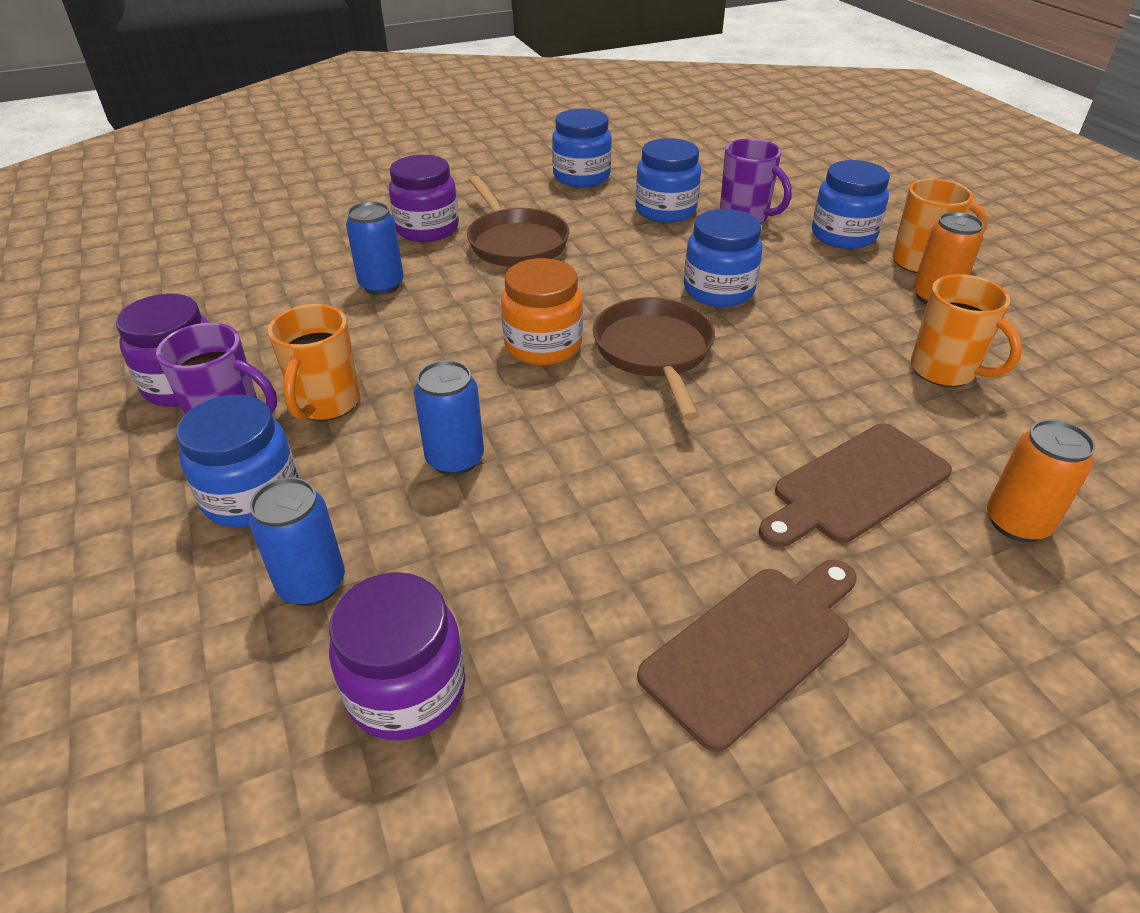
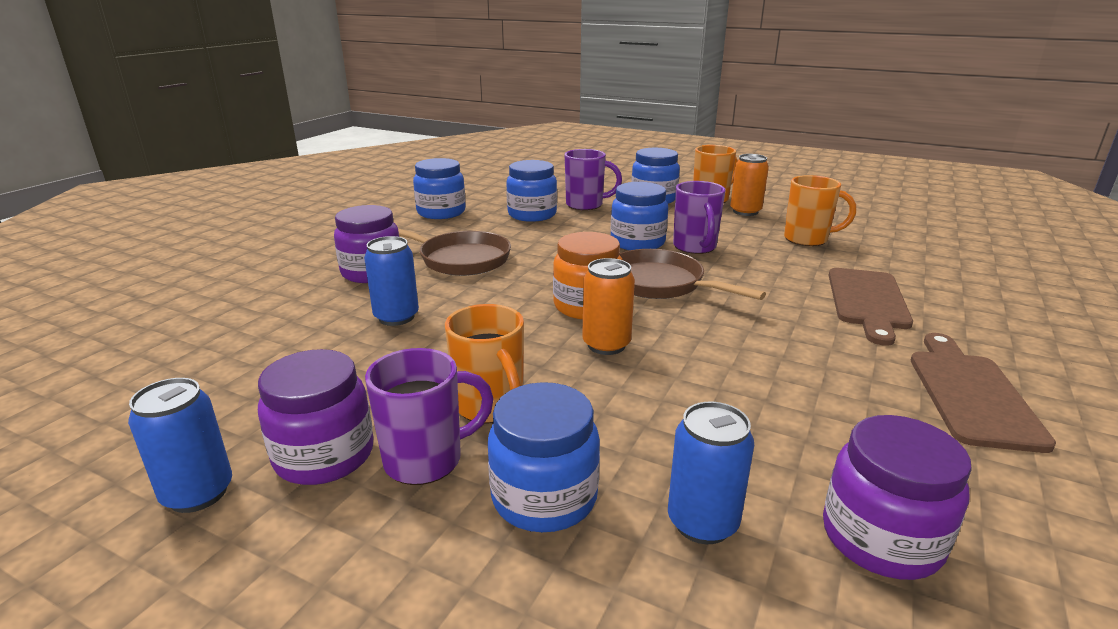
camera: 40 degrees left, 15 degrees down
blue can [414,360,484,475] -> blue can moved to [128,378,232,513]
orange can [987,419,1096,542] -> orange can moved to [582,258,635,355]
none -> purple mug [673,181,725,254]

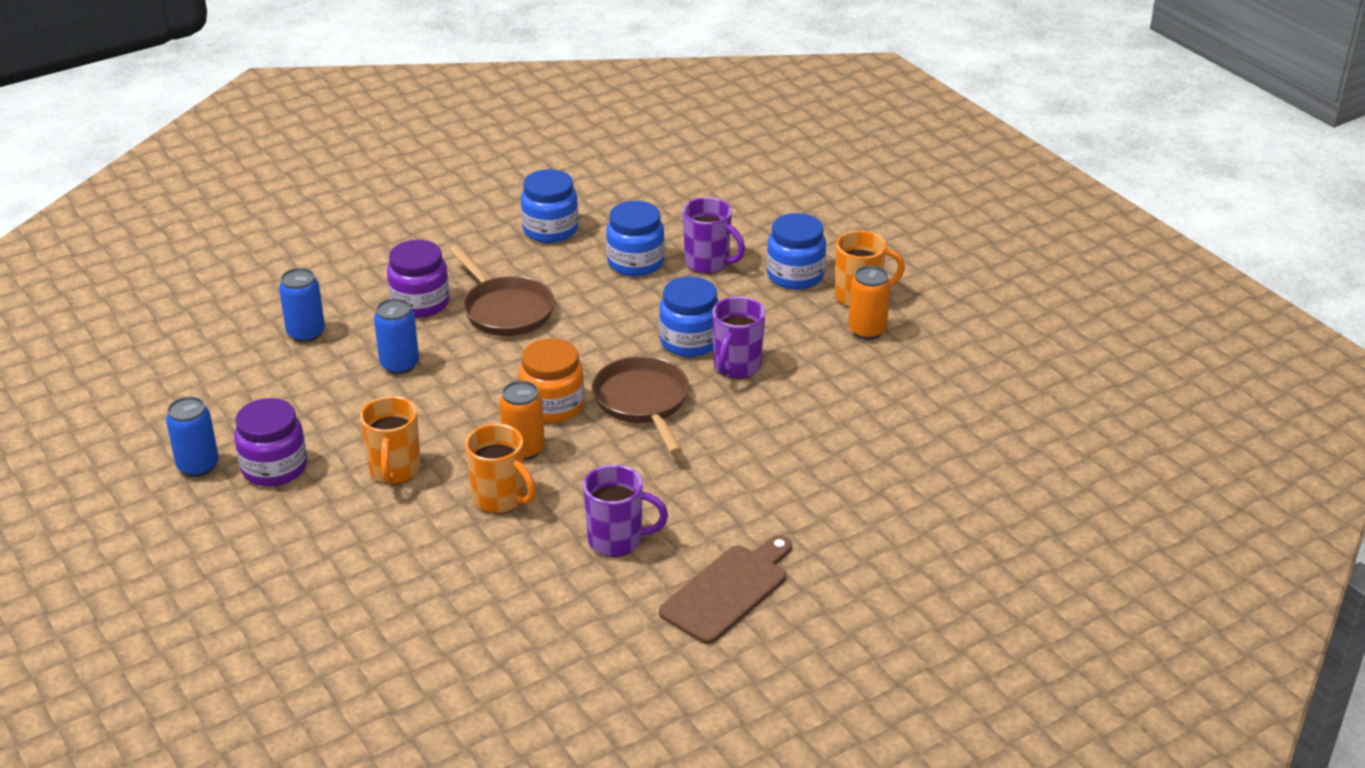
camera: 30 degrees right, 10 degrees up
purple mug [365,348,494,485] -> purple mug moved to [583,465,668,557]
blue jar [488,382,600,532] -> none
blue can [668,402,754,544] -> blue can moved to [279,268,325,343]
orange mug [784,175,856,246] -> orange mug moved to [465,424,536,514]
purple jar [823,415,972,580] -> none
brown cutting board [828,268,913,346] -> none

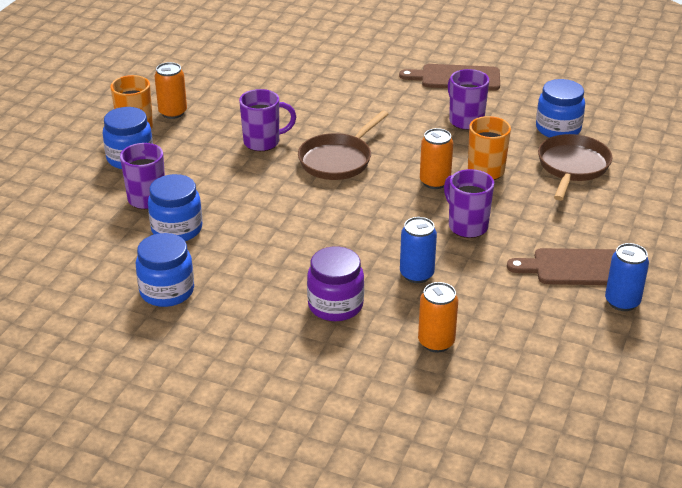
camera: 125 degrees left, 0 degrees up
purple jar [234,398,307,487] -> brown cutting board [507,248,616,285]
blue can [279,268,325,343] -> orange can [418,282,458,353]
orange mug [360,396,421,485] -> none
brown pan [449,246,555,336] -> brown pan moved to [538,134,613,201]
orange jar [519,338,585,423] -> none
blue jar [659,277,719,357] -> blue jar moved to [536,79,585,138]
none -> purple mug [444,169,494,238]

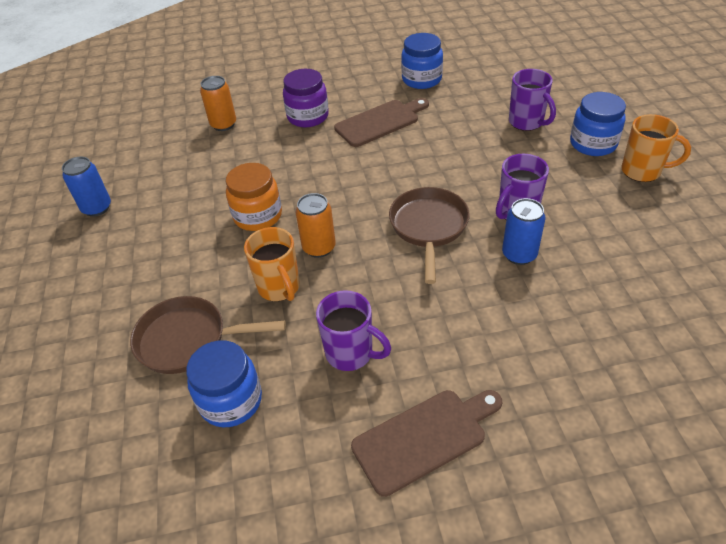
camera: 150 degrees right, 10 degrees up
blue jar [148,174,202,241] -> none
orange can [155,62,187,119] -> none
blue can [400,217,437,283] -> blue can moved to [502,198,546,265]
purple mug [444,169,494,238] -> orange jar [226,163,282,231]
brown cutting board [507,248,616,285] -> brown cutting board moved to [334,98,429,147]
brown pan [538,134,613,201] -> brown pan turned 105 degrees clockwise [130,296,286,374]

